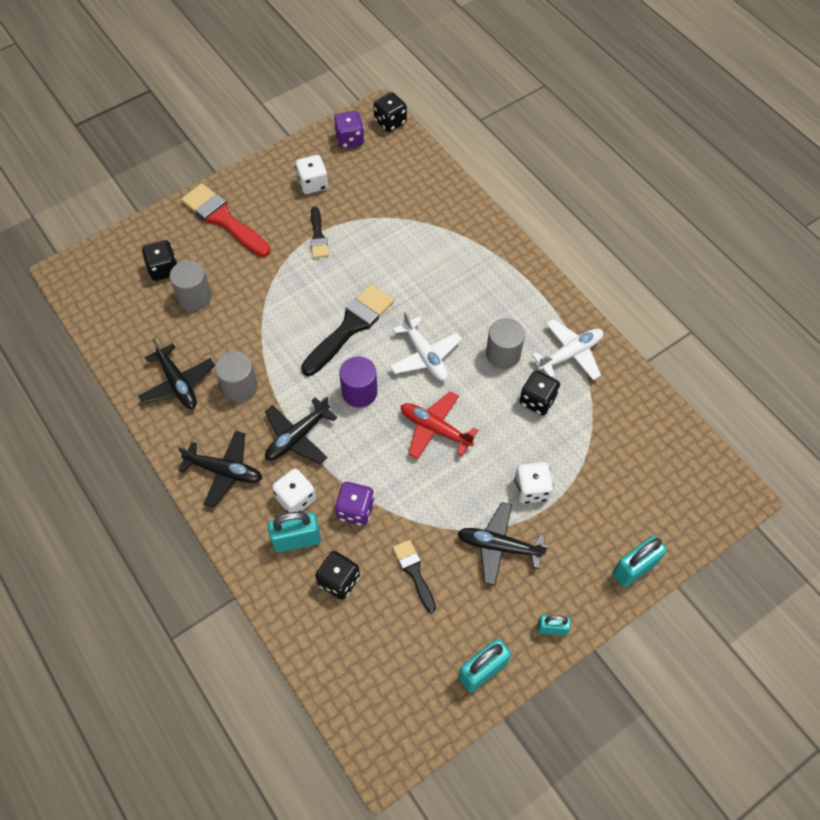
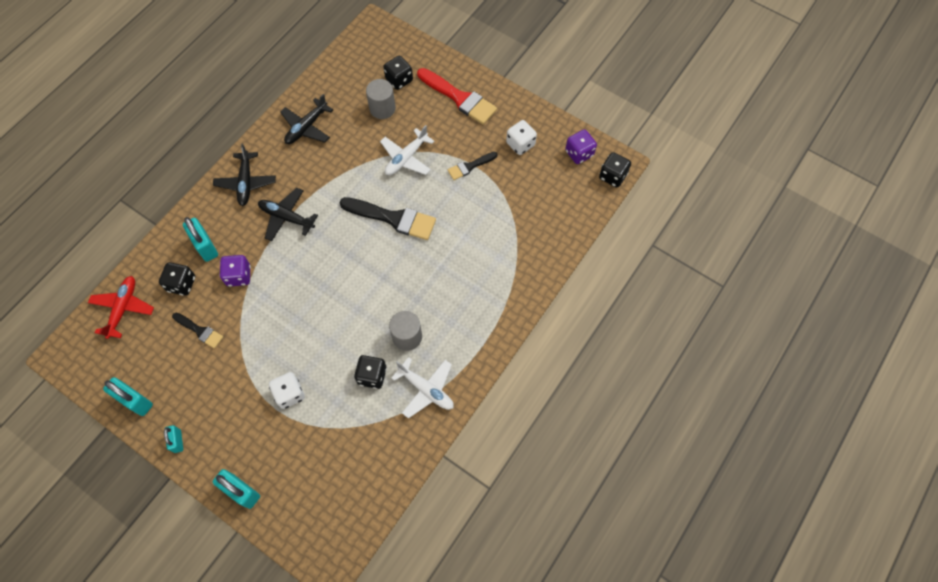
camera: 70 degrees right, 5 degrees up
red brush [181,183,270,257] -> red brush turned 105 degrees clockwise [417,68,497,125]
grey cylinder [215,351,258,402] -> none
white dice [272,468,316,513] -> none
purple cylinder [339,356,377,408] -> none
white plane [390,311,462,381] -> white plane moved to [380,125,434,175]
black brush [393,540,436,613] -> black brush turned 75 degrees clockwise [172,313,223,349]
red plane [401,391,478,459] -> red plane moved to [88,276,154,339]
black plane [458,502,548,586] -> none

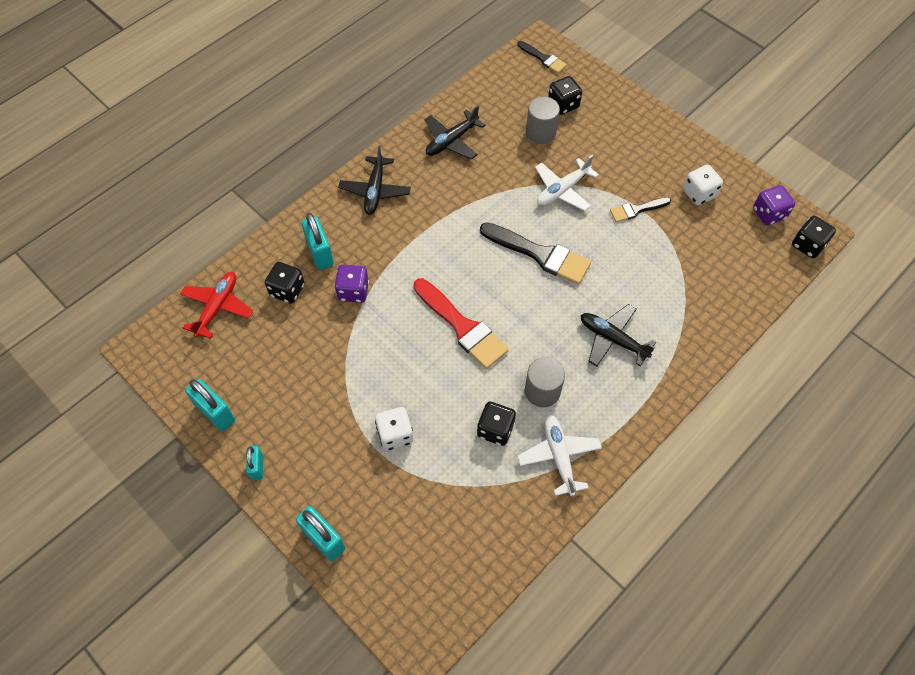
camera: 10 degrees right, 5 degrees down
black brush [172,313,223,349] -> black brush moved to [518,41,567,73]
black plane [258,188,318,241] -> black plane moved to [581,304,656,366]
white plane [391,357,454,418] -> white plane turned 150 degrees counterclockwise [517,415,602,496]
red brush [417,68,497,125] -> red brush moved to [413,278,509,369]

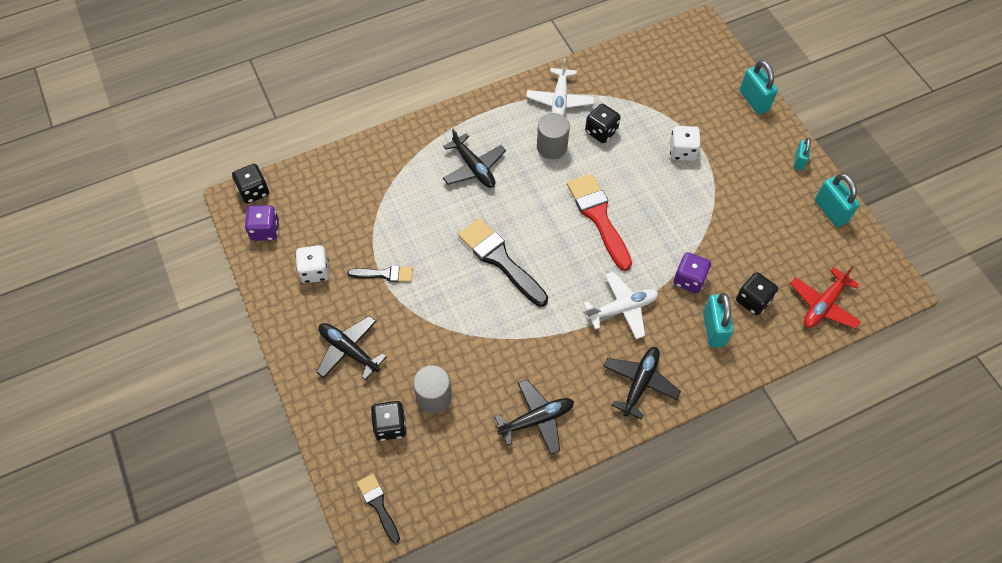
camera: 160 degrees left, 0 degrees up
white plane [535,155,599,211] -> white plane moved to [583,272,658,339]
none -> black plane [316,316,387,380]

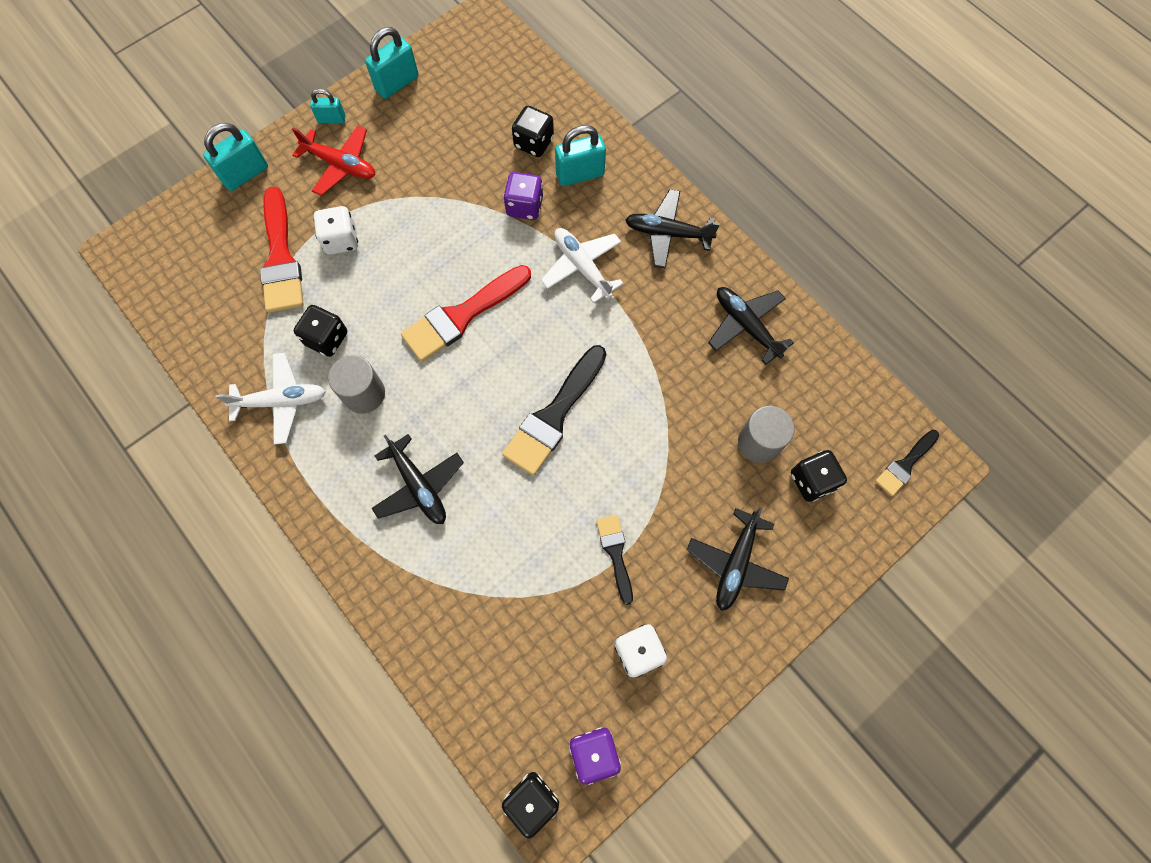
camera: 105 degrees left, 10 degrees up
black plane [443,128,506,188] -> black plane turned 105 degrees clockwise [371,434,464,524]
red plane [790,266,861,329] -> red plane moved to [292,125,375,196]
none -> red brush [260,187,304,313]

